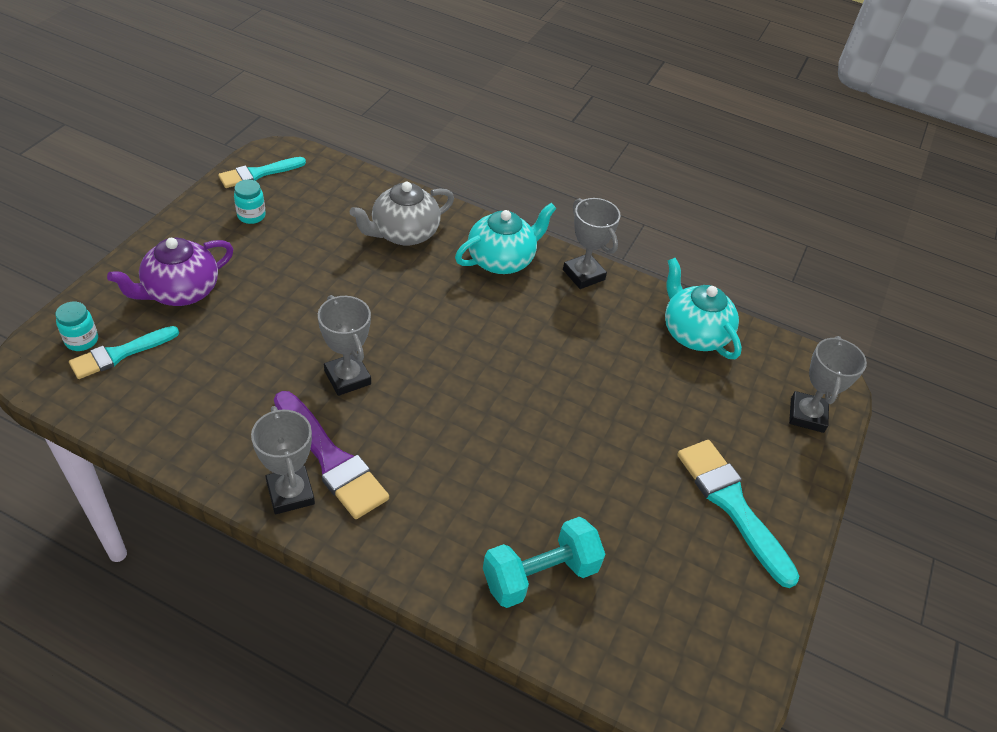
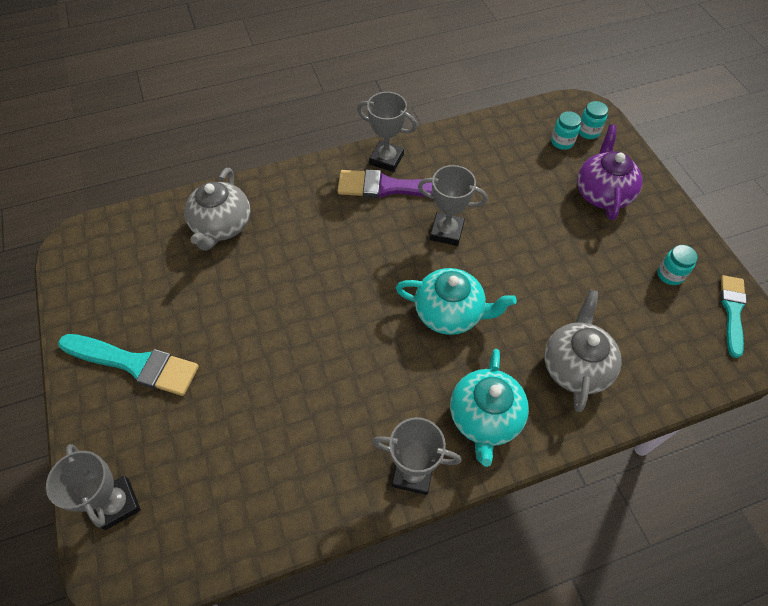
camera: 140 degrees right, 10 degrees up
turquoise brush [69,326,179,379] -> turquoise jar [551,111,581,150]
turquoise dumbbell [483,517,606,608] -> grey teapot [184,168,250,251]
turquoise teapot [665,258,742,359] -> turquoise teapot moved to [396,268,517,335]

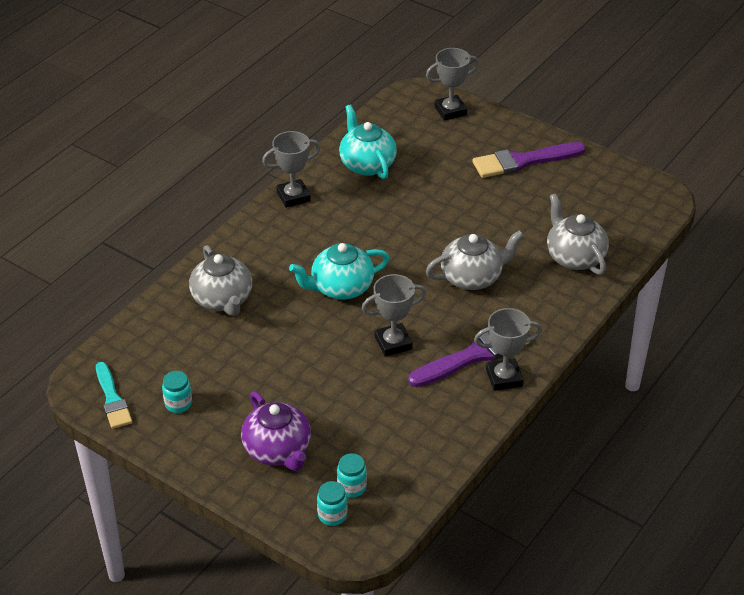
camera: 145 degrees right, 15 degrees down
grey trophy [46,444,141,530] -> grey trophy turned 45 degrees counterclockwise [426,48,479,121]
turquoise brush [58,334,199,396] -> purple brush [472,142,586,178]
turquoise teapot [450,349,529,467] -> turquoise teapot moved to [339,104,397,179]
none -> grey teapot [426,230,524,290]

